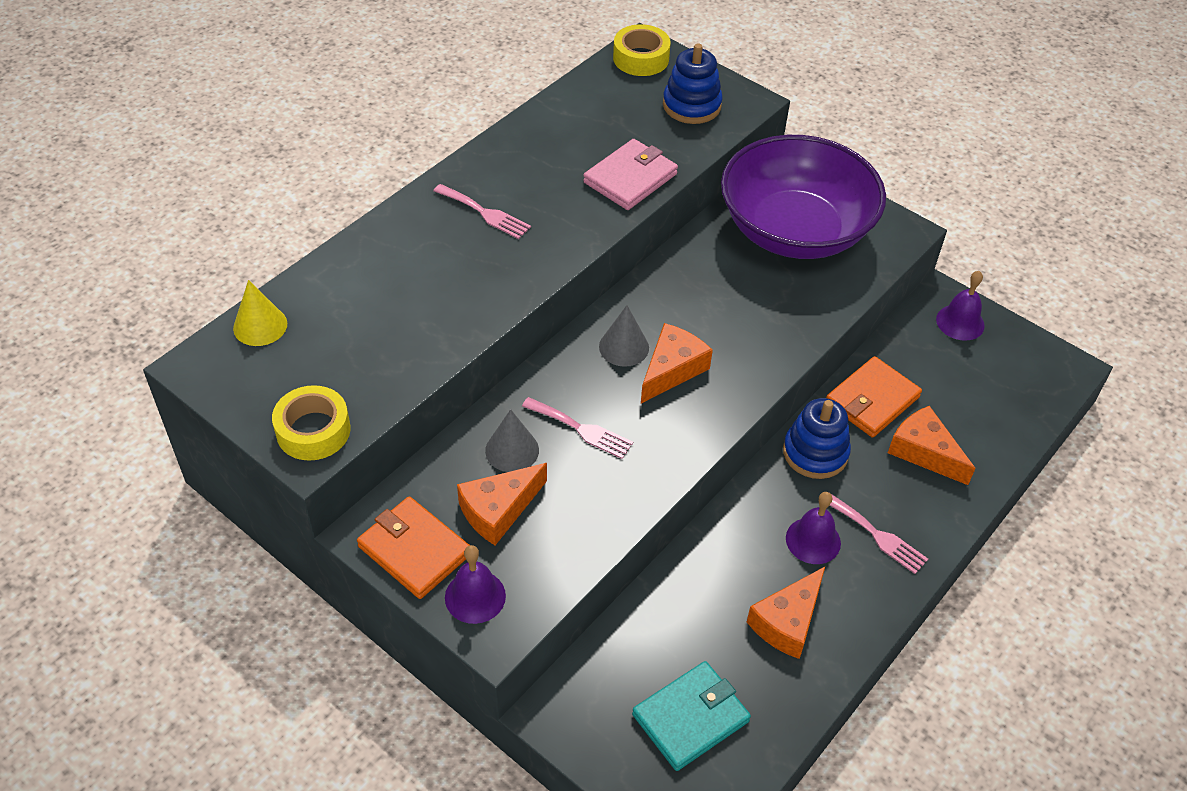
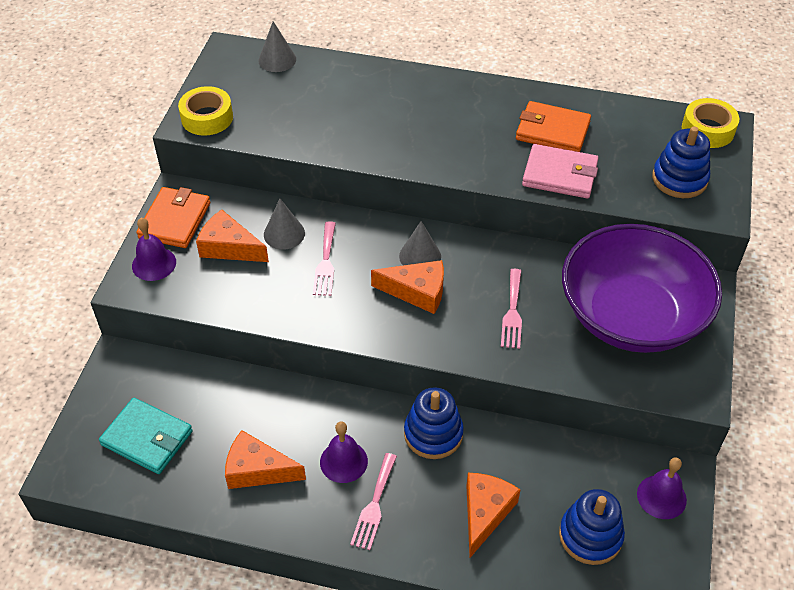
camera: 65 degrees right, 0 degrees up
yellow cone [233,280,287,346] -> grey cone [258,21,296,72]
pink fork [433,184,531,239] -> pink fork moved to [501,269,522,349]
orange wallet [826,356,922,438] -> orange wallet moved to [516,101,591,152]
none -> blue stacking toy [559,489,625,565]

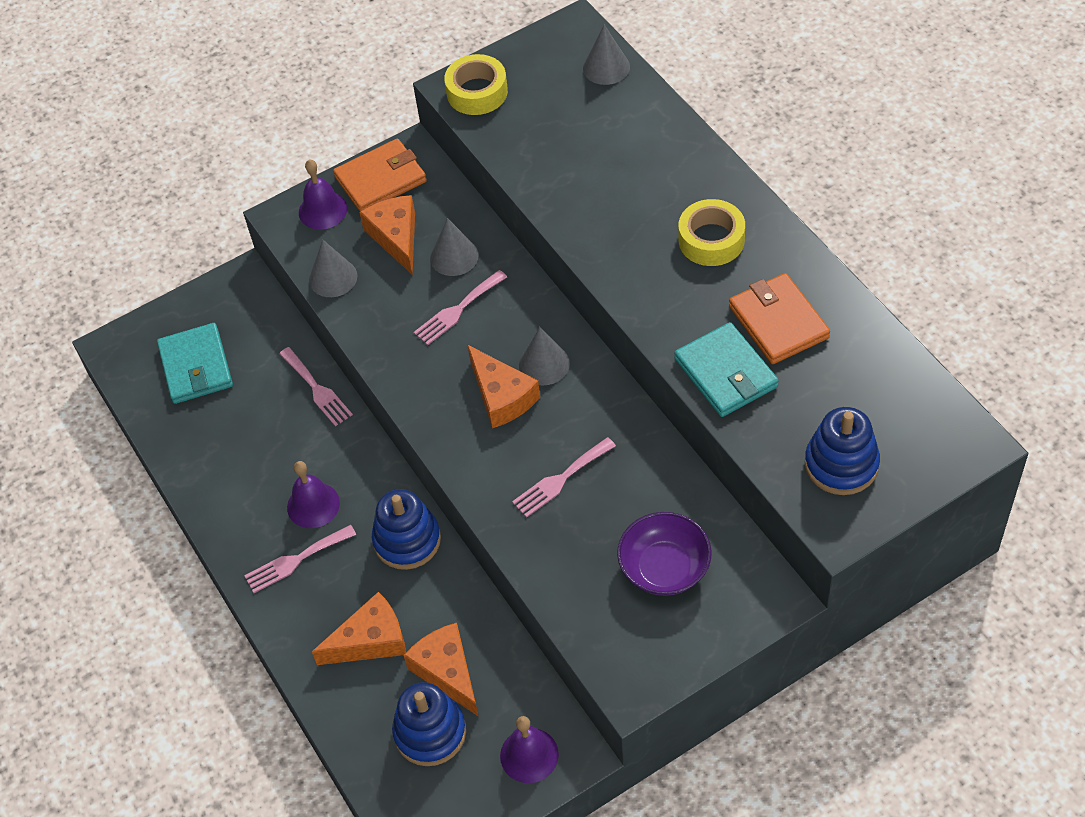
camera: 50 degrees right, 5 degrees up
orange cheese [225,430,306,489] -> orange cheese moved to [403,623,479,717]
pink wallet [522,144,598,199] -> turquoise wallet [674,322,779,417]
purple bowl [562,224,722,353] -> purple bowl [617,512,712,596], size x0.48
yellow tape [682,98,739,148] -> yellow tape moved to [679,199,745,266]
none -> pink fork [279,347,353,426]
none -> grey cone [309,240,357,297]

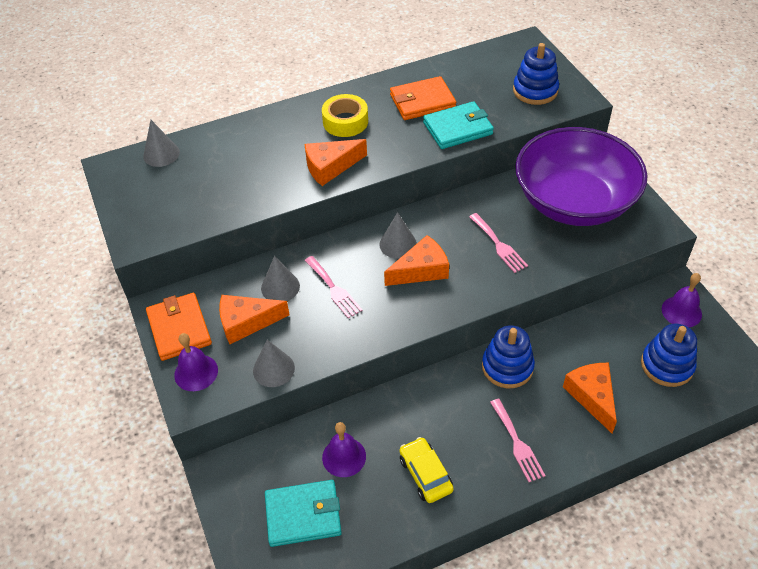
camera: 85 degrees left, 5 degrees down
pink fork [279,347,353,426] -> none
purple bell [287,461,340,528] -> purple bell moved to [322,422,366,477]
orange cheese [403,623,479,717] -> orange cheese moved to [304,139,367,186]
yellow tape [444,54,508,115] -> none
purple bowl [617,512,712,596] -> purple bowl [515,127,648,226], size x2.07
none -> yellow car [400,437,454,503]

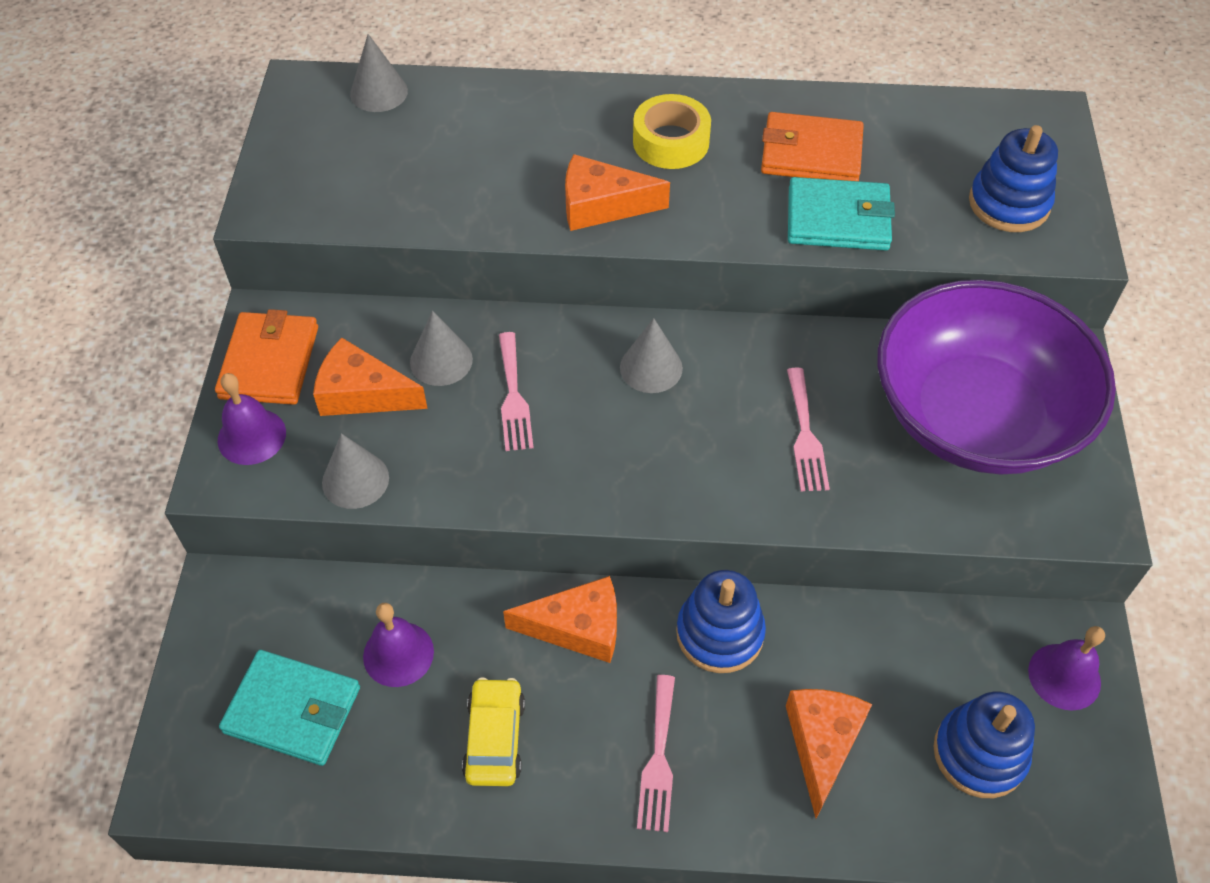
camera: 25 degrees right, 5 degrees up
orange cheese [384,235,449,286] -> orange cheese moved to [503,576,617,663]

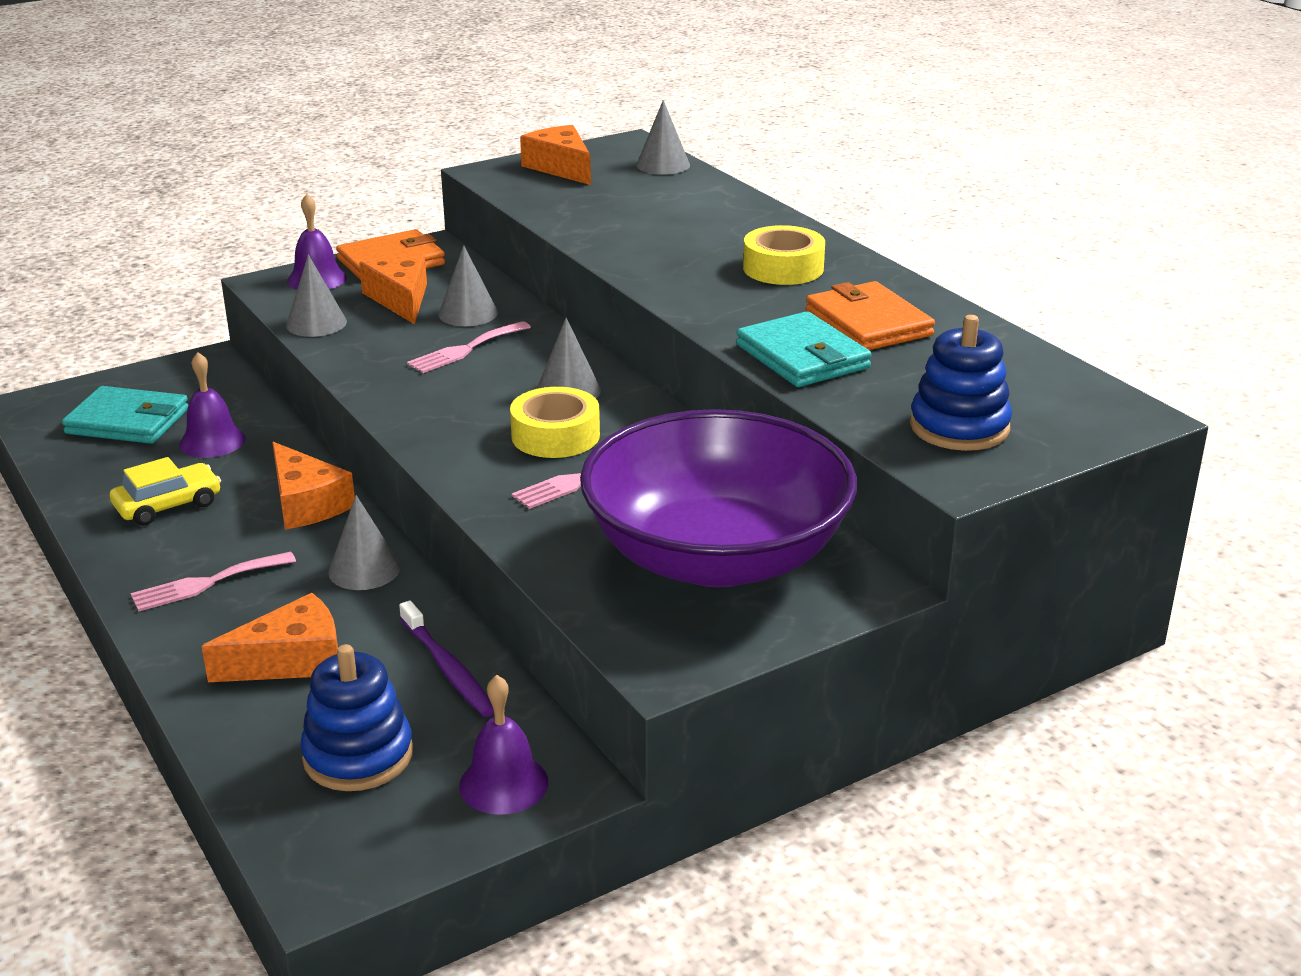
camera: 55 degrees right, 25 degrees down
turquoise wallet [219,650,360,766] -> turquoise wallet turned 60 degrees counterclockwise [62,386,189,444]
orange cheese [565,154,670,231] -> orange cheese moved to [520,125,591,185]
blue stacking toy [676,570,766,673] -> grey cone [328,495,400,590]
none -> purple toothbrush [399,601,494,717]
none -> yellow tape [510,387,600,458]

